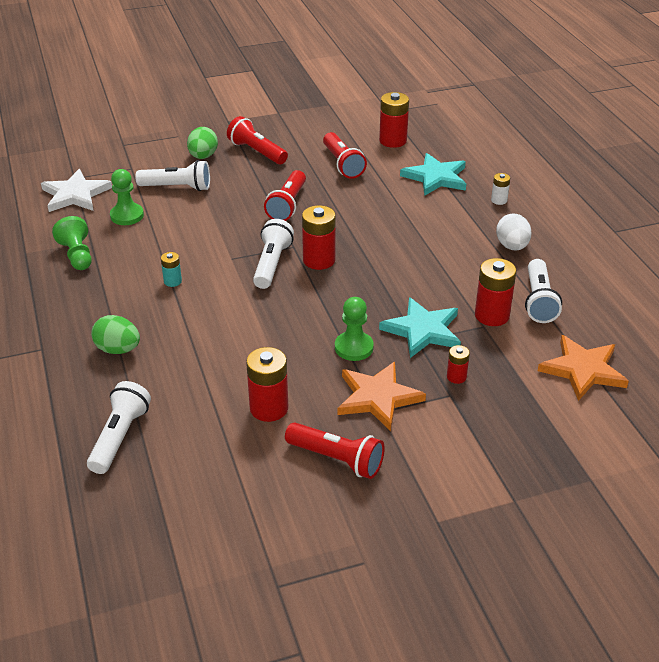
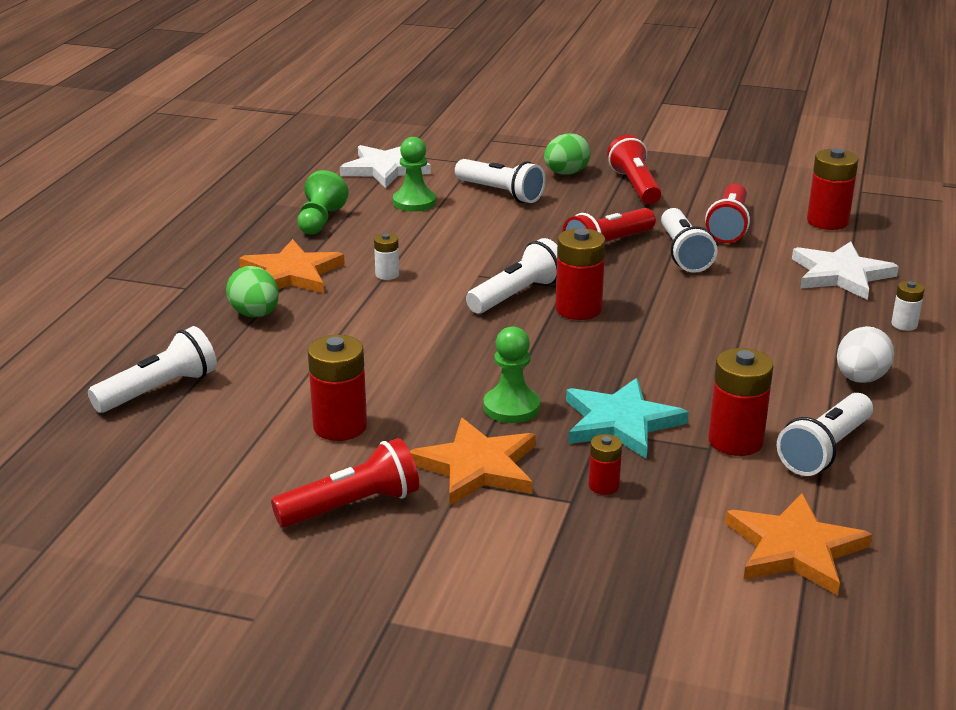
camera: 35 degrees right, 10 degrees down
turquoise battery [161,252,182,287] -> white battery [374,233,399,280]
red flashlight [285,422,385,479] -> red flashlight turned 90 degrees counterclockwise [271,438,419,527]
turquoise star [400,153,466,196] -> white star [792,241,899,300]
none -> orange star [239,239,345,293]
none -> white flashlight [661,208,718,273]

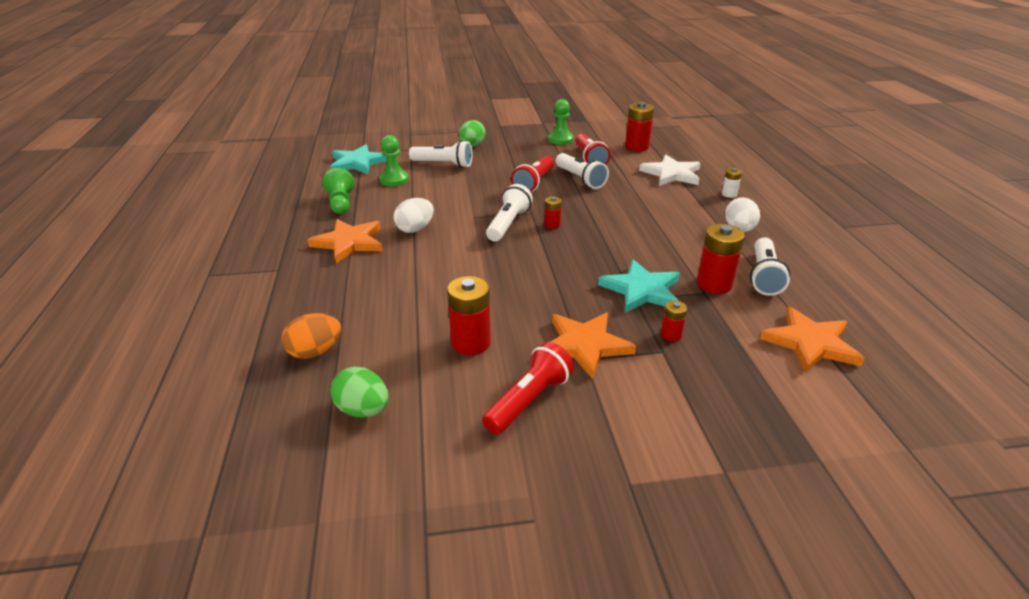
camera: 25 degrees left, 5 degrees up
white flashlight [88,326,217,413] -> orange egg [282,313,341,359]
green egg [226,266,279,318] -> green egg moved to [330,367,389,417]
white star [340,145,431,188] -> turquoise star [330,144,387,174]
white battery [374,233,399,280] -> white egg [393,198,434,233]
green pawn [483,327,540,423] -> green pawn moved to [548,99,574,145]
red battery [555,228,605,320] -> red battery [544,197,562,229], size x0.54
red flashlight [607,135,661,204] -> none

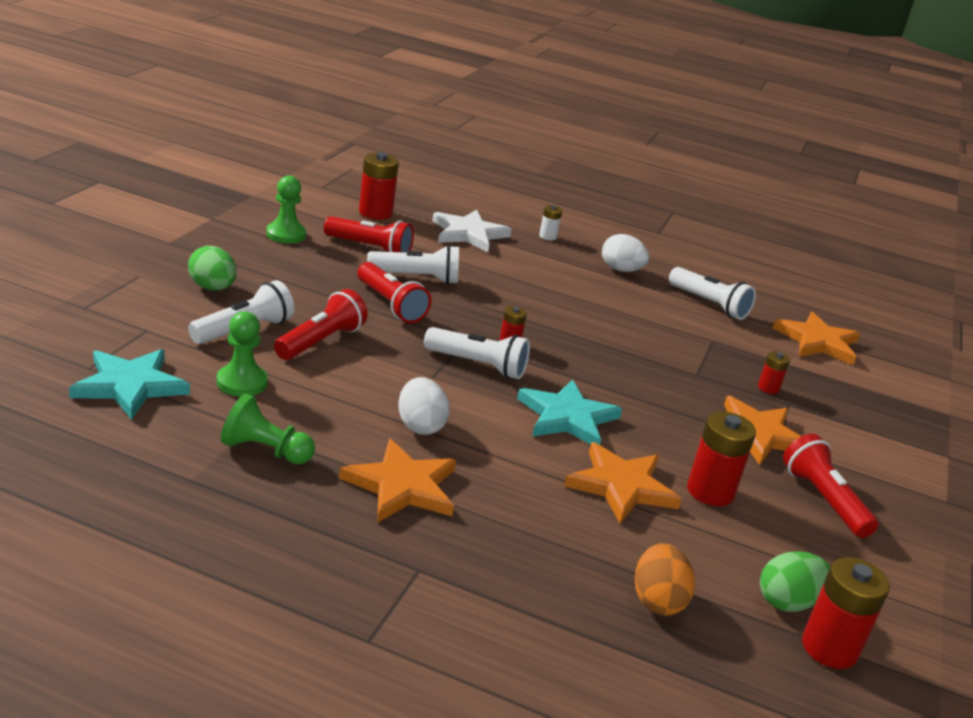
camera: 65 degrees left, 5 degrees down
white flashlight [486,184,533,242] -> white flashlight turned 150 degrees clockwise [424,327,530,379]
turquoise star [598,259,680,313] -> turquoise star moved to [517,379,622,445]
red battery [697,224,745,294] -> red battery moved to [802,557,890,669]
none -> red flashlight [274,289,368,360]
none -> orange star [564,442,682,524]

